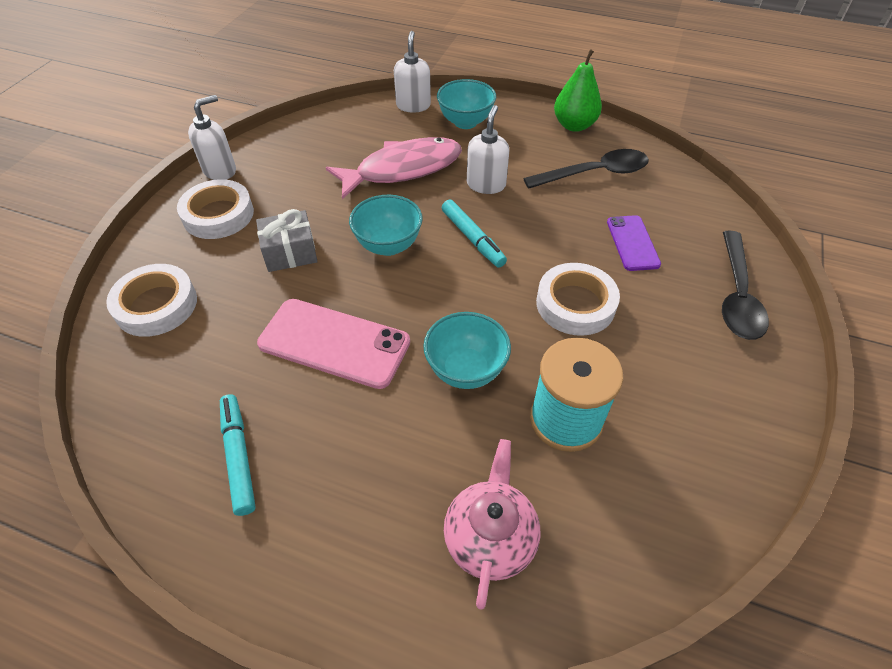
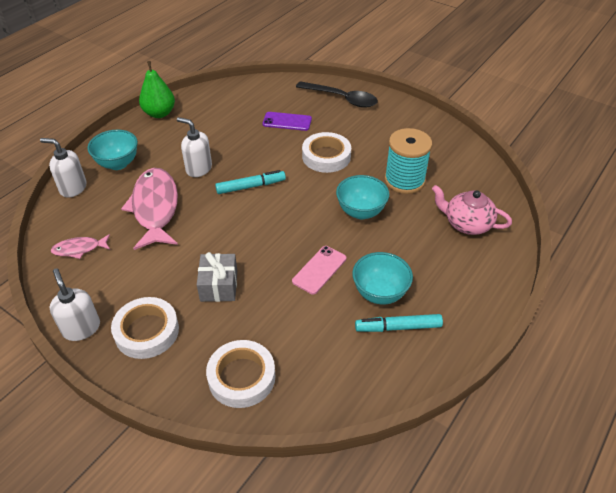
camera: 75 degrees left, 5 degrees down
pink phone [257,299,410,389] -> pink phone [292,246,346,295], size x0.60
turquoise bowl [349,195,423,256] -> turquoise bowl moved to [352,252,413,304]
black spoon [523,149,649,189] -> none
none -> pink fish [50,234,110,259]

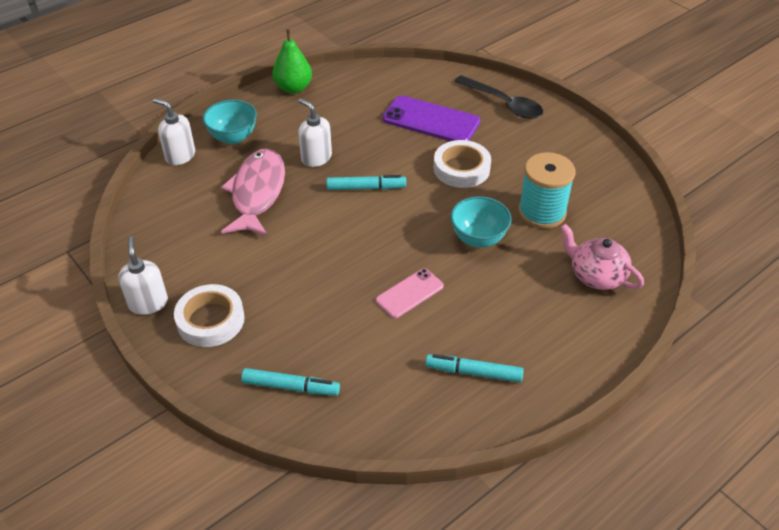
camera: 15 degrees right, 0 degrees up
pink fish [50,234,110,259] -> none
grey gift [197,252,237,302] -> none
white tape [206,340,276,408] -> turquoise marker [241,368,340,396]
purple phone [262,112,312,131] -> purple phone [382,95,480,141], size x1.68
turquoise bowl [352,252,413,304] -> none

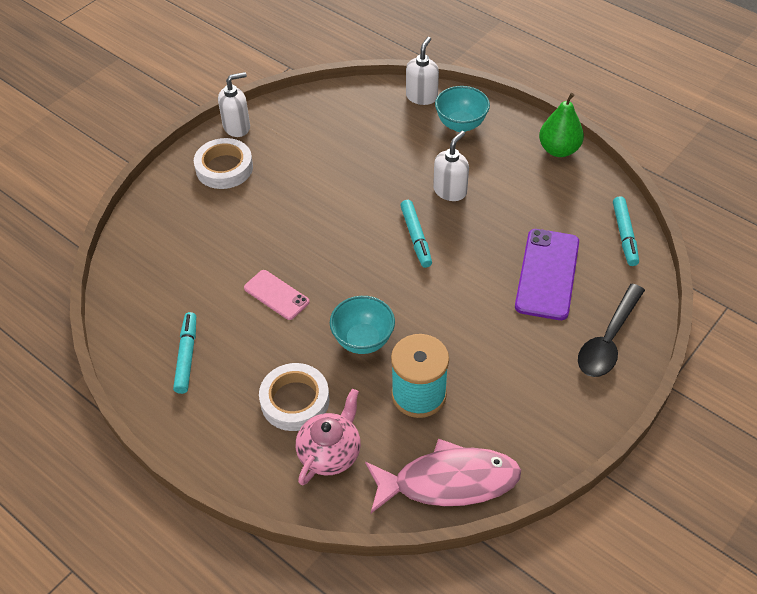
camera: 80 degrees right, 5 degrees up
pink fish [221,148,285,236] -> pink fish moved to [365,439,521,513]
turquoise marker [241,368,340,396] -> turquoise marker moved to [613,196,639,266]
white tape [434,140,491,188] -> white tape moved to [259,363,329,431]

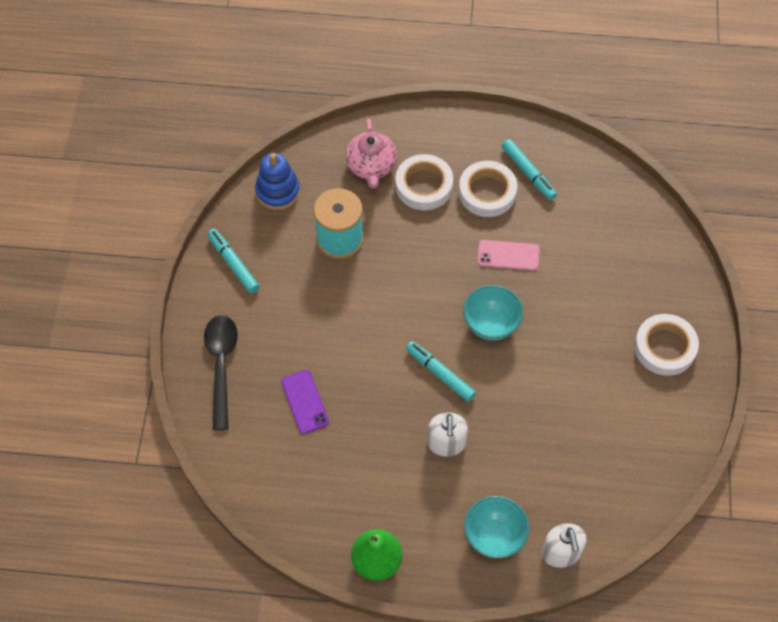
camera: 145 degrees right, 10 degrees up
white soap dispenser [218,72,250,137] -> none
turquoise bowl [330,296,395,354] -> turquoise bowl moved to [463,285,523,341]
pink fish [365,439,521,513] -> blue stacking toy [255,153,300,210]
purple phone [515,229,579,320] -> purple phone [281,370,329,434], size x0.60
turquoise marker [613,196,639,266] -> turquoise marker moved to [207,229,259,293]
none -> white tape [459,161,517,217]

